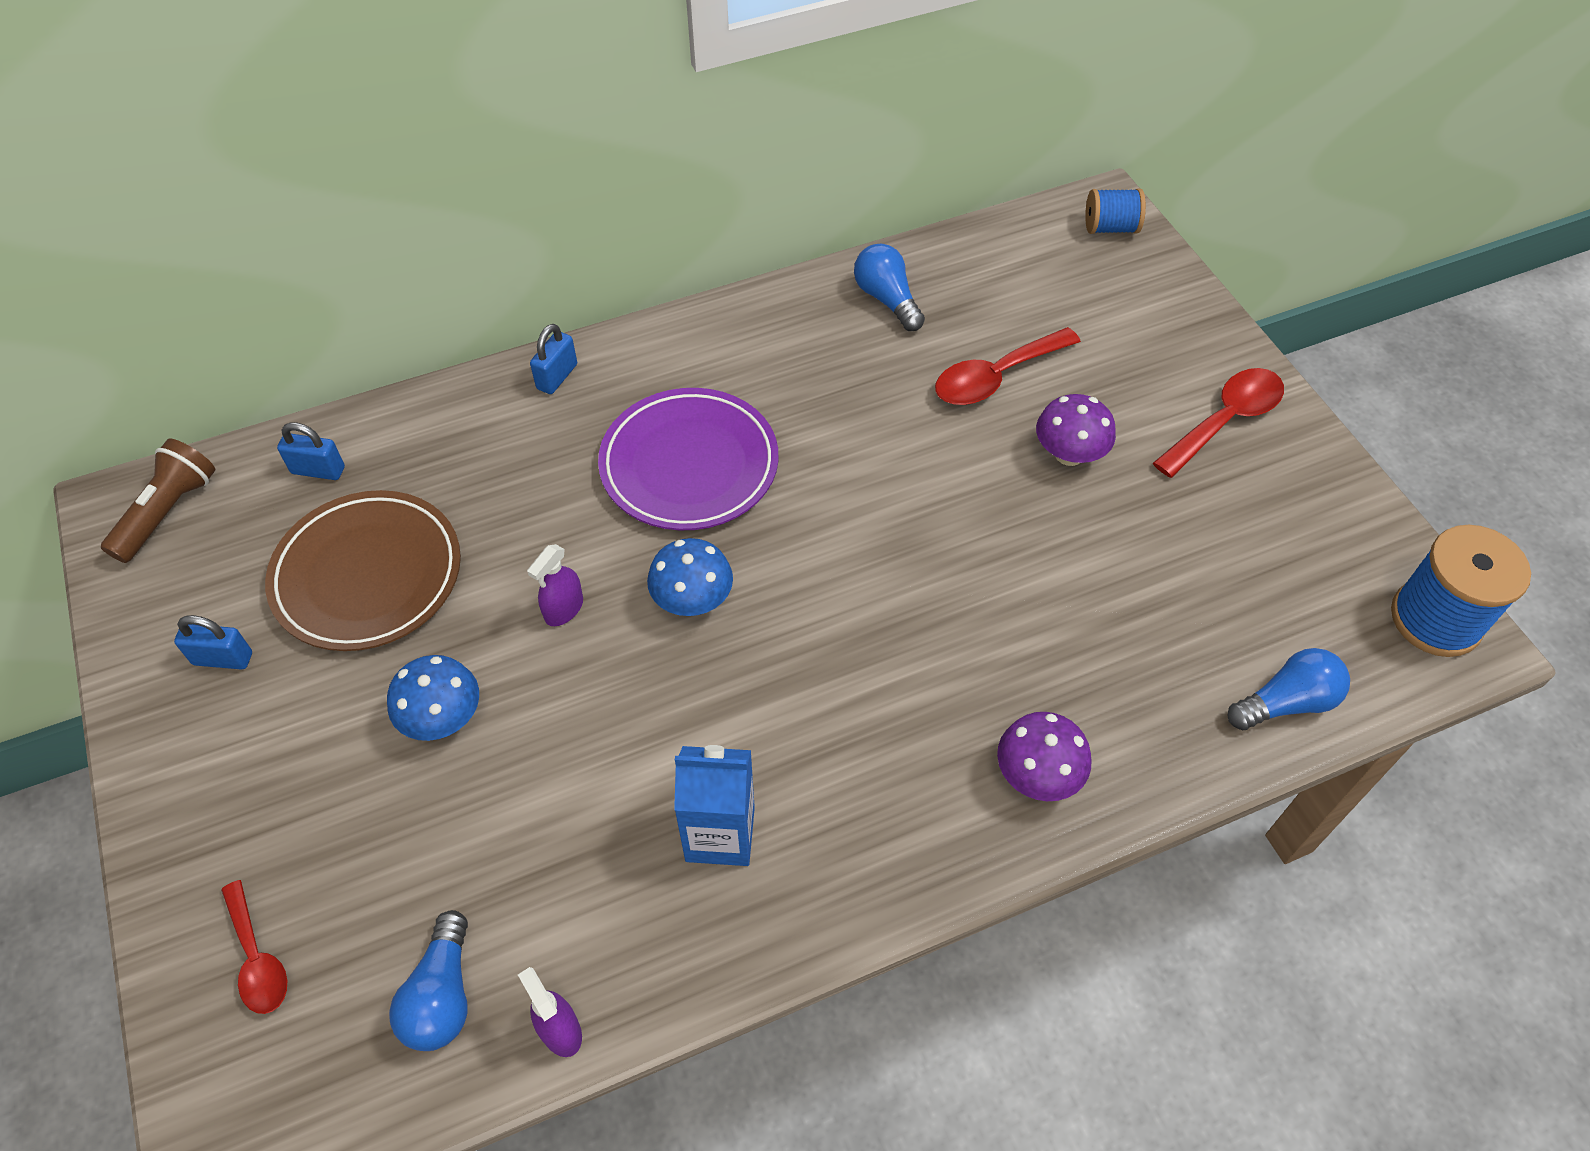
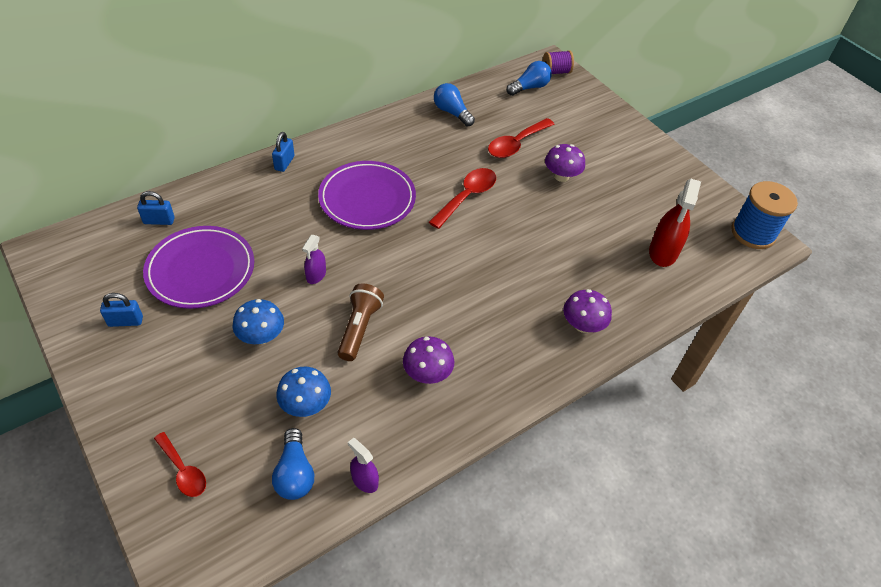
camera: 15 degrees left, 5 degrees down
brown flashlight [101,438,215,563] -> brown flashlight moved to [338,283,384,361]
brown plate [265,490,461,651] -> purple plate [143,226,254,309]
blue mushroom [647,538,733,616] -> blue mushroom moved to [276,367,331,417]
blue carton [674,745,755,866] -> purple mushroom [403,336,454,384]
blue spool [1085,188,1146,234] -> purple spool [543,50,574,74]
red spoon [1153,368,1284,478] -> red spoon moved to [429,168,496,229]
blue light bulb [1228,648,1350,730] -> blue light bulb moved to [507,61,552,96]
none -> red spray bottle [649,179,701,267]

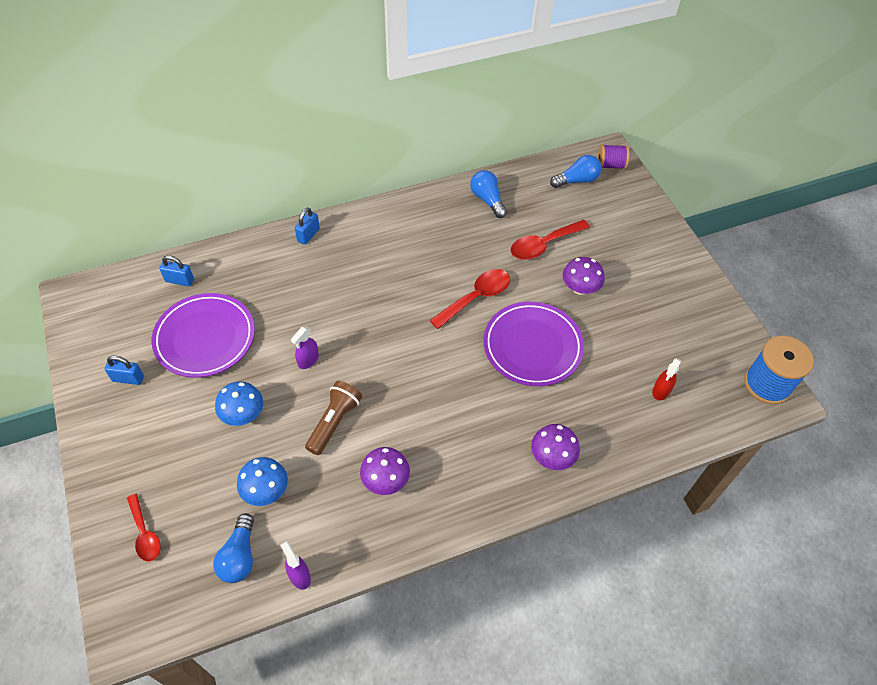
camera: 15 degrees right, 5 degrees up
purple plate [318,161,416,230] -> purple plate moved to [483,302,584,386]
red spray bottle [649,179,701,267] -> red spray bottle [652,358,681,400], size x0.56

